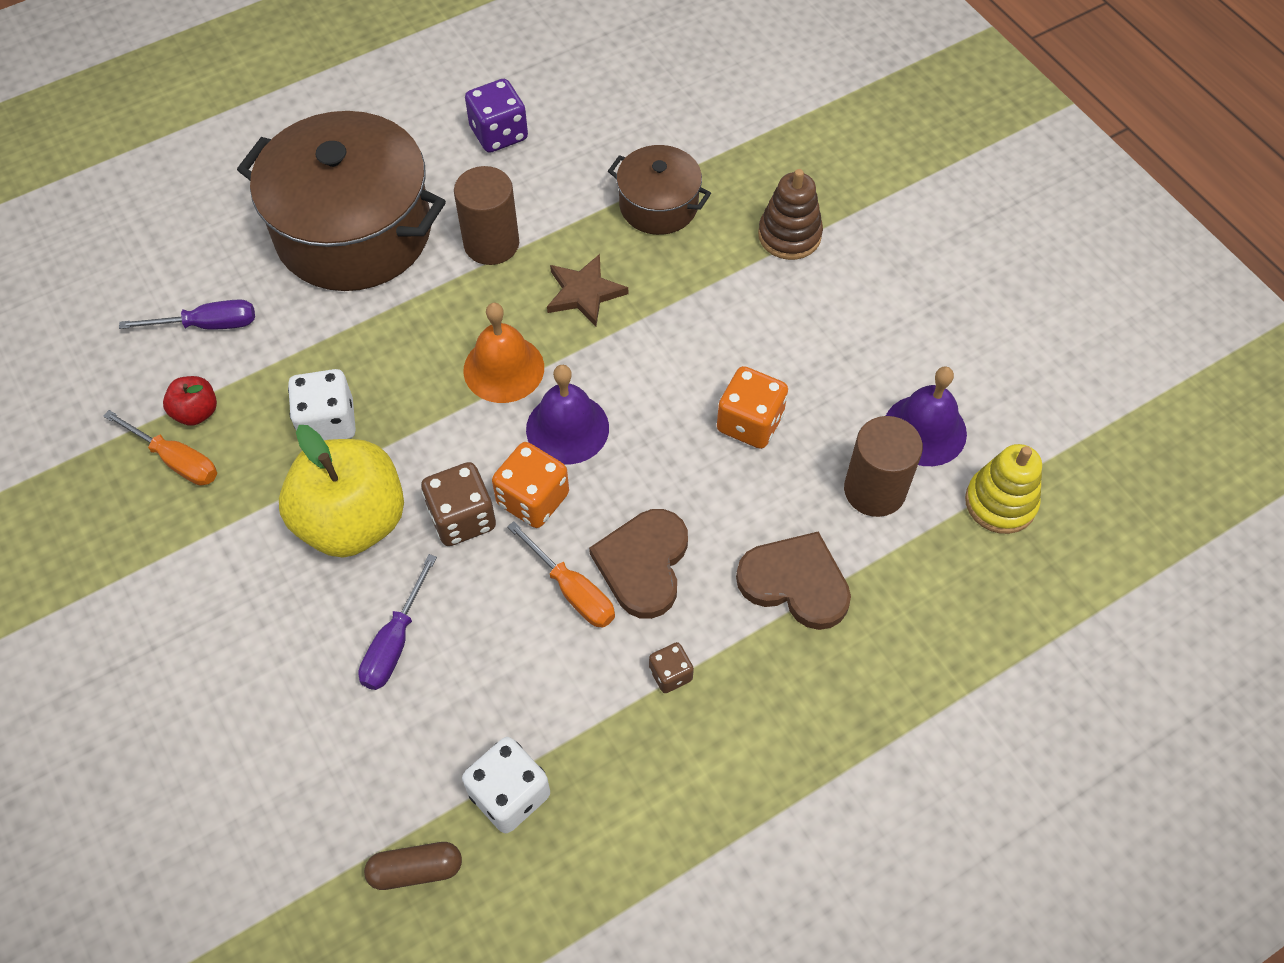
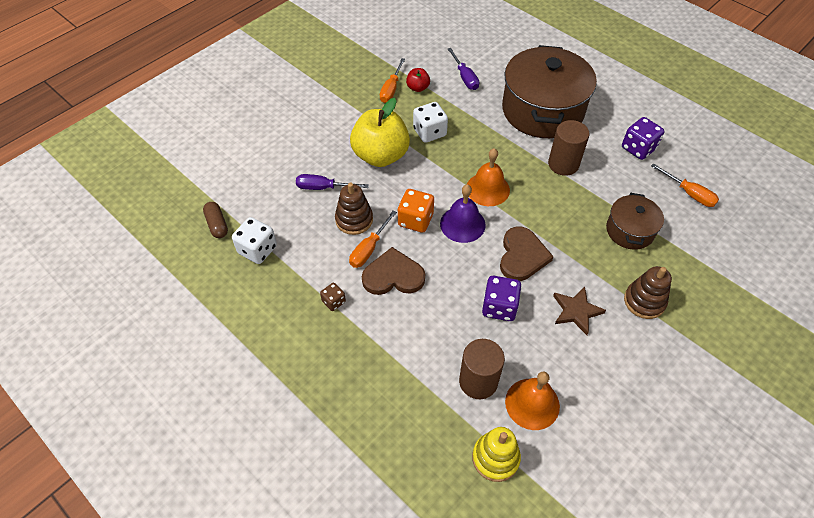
camera: 75 degrees right, 5 degrees down
brown dice [421,462,496,546] -> none
brown star [547,254,628,327] -> brown star moved to [553,286,606,335]
orange dice [717,366,788,449] -> purple dice [482,276,522,321]
brown heart [736,531,851,630] -> brown heart moved to [500,227,554,281]
purple bell [886,366,967,466] -> orange bell [505,372,560,430]
none -> brown stacking toy [335,183,373,235]
none -> orange screwdriver [651,163,719,207]

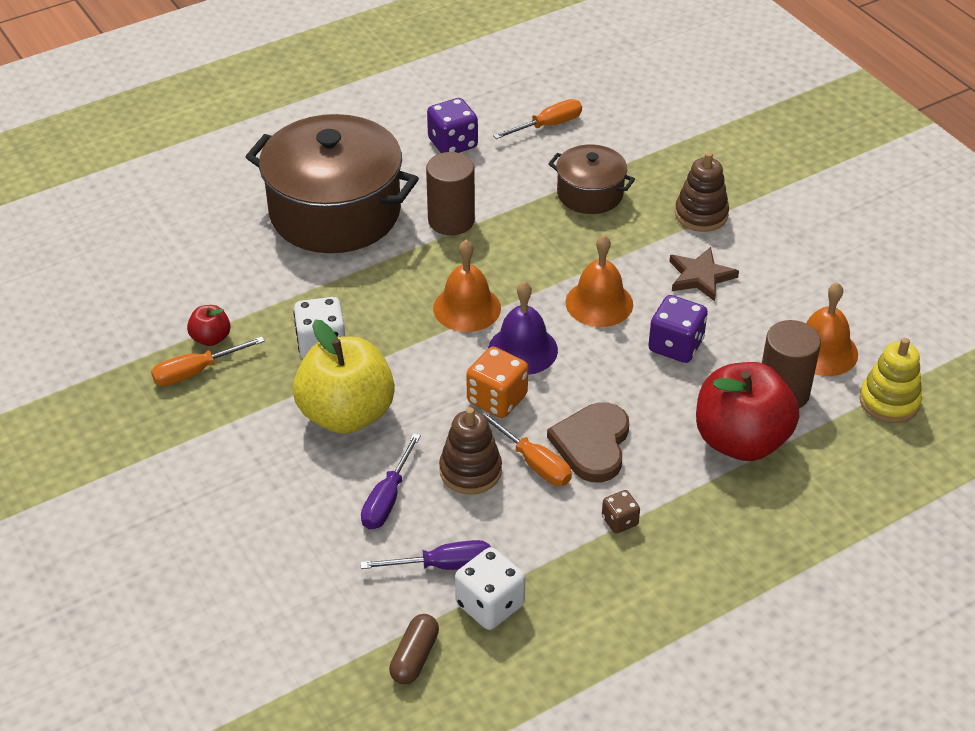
camera: 75 degrees left, 10 degrees down
brown capsule [203,202,228,238] -> brown capsule turned 60 degrees counterclockwise [389,614,439,685]
orange screwdriver [380,58,405,103] -> orange screwdriver turned 120 degrees clockwise [151,337,265,386]
purple screwdriver [447,48,479,90] -> purple screwdriver moved to [360,540,491,570]
brown heart [500,227,554,281] -> orange bell [566,235,633,327]
none -> red apple [696,362,799,461]

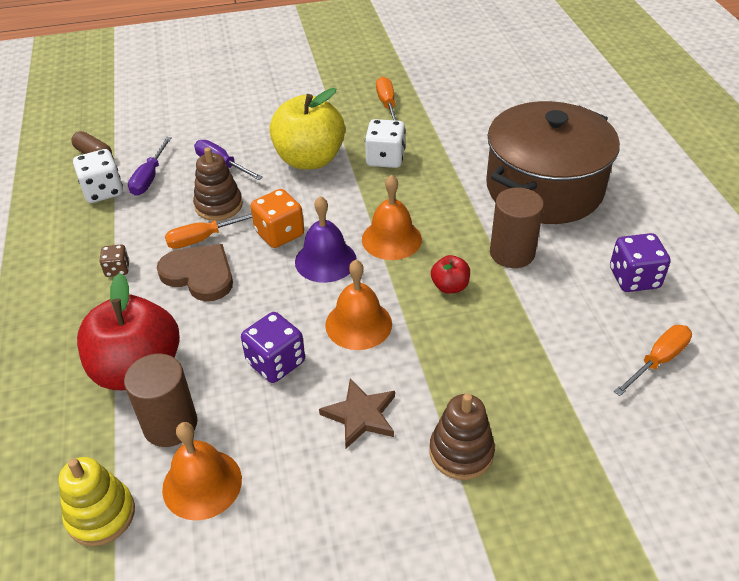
camera: 110 degrees right, 0 degrees up
red apple [187,305,231,346] -> red apple moved to [431,255,470,294]
orange screwdriver [493,99,582,139] -> orange screwdriver turned 120 degrees counterclockwise [614,325,692,396]
brown pot [548,144,635,214] -> none

